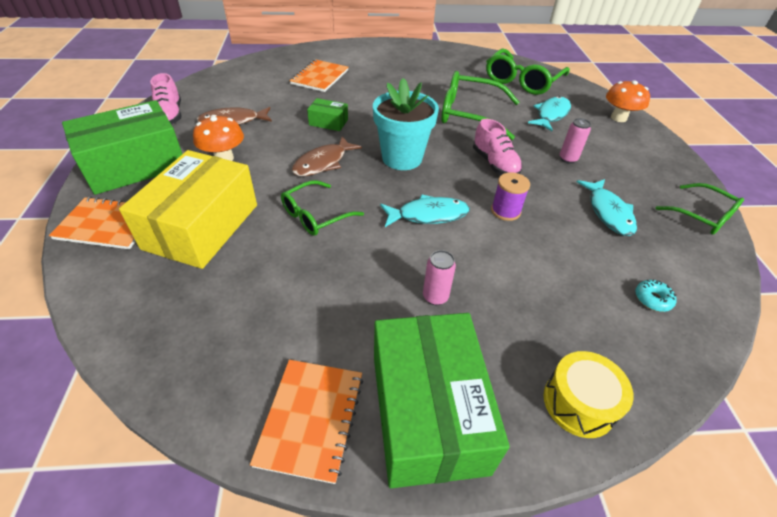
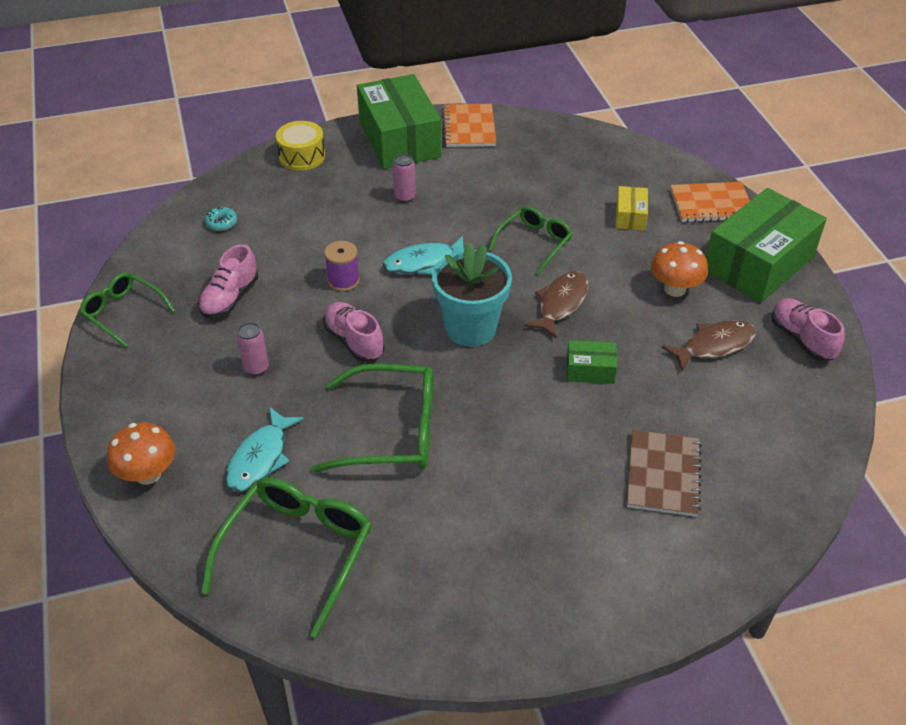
camera: 170 degrees right, 0 degrees up
yellow box [119,150,257,269] -> yellow box [616,186,648,231], size x0.44
orange notebook [290,59,348,92] -> brown notebook [627,430,702,517]
turquoise fish [577,179,637,236] -> pink shoe [198,244,258,318]

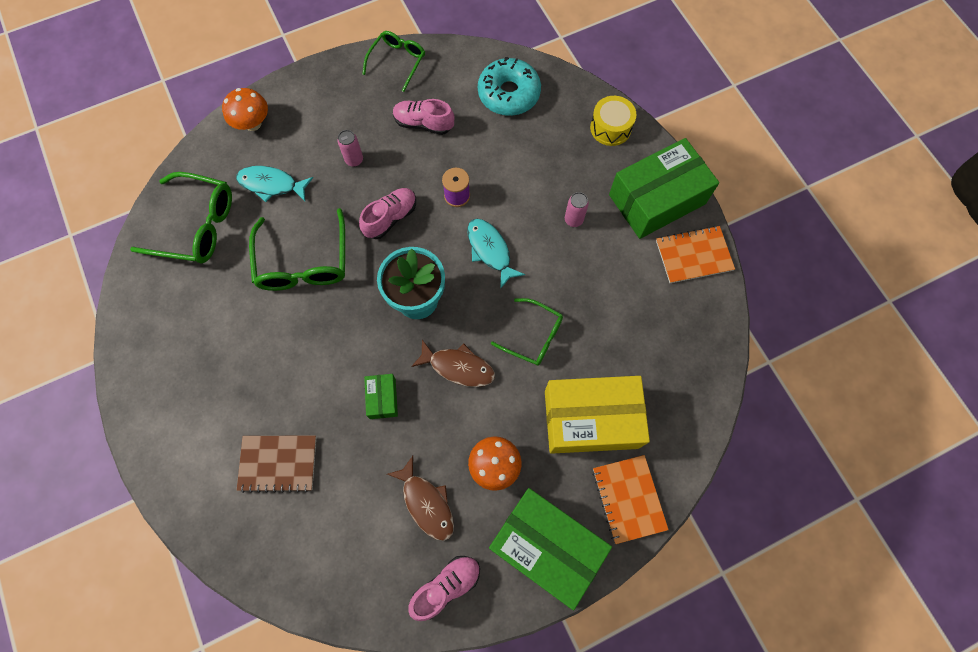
camera: 80 degrees right, 25 degrees up
turquoise donut [205,207,237,231] -> turquoise donut [478,57,541,116], size x2.42
yellow box [616,186,648,231] -> yellow box [545,376,650,454], size x2.25

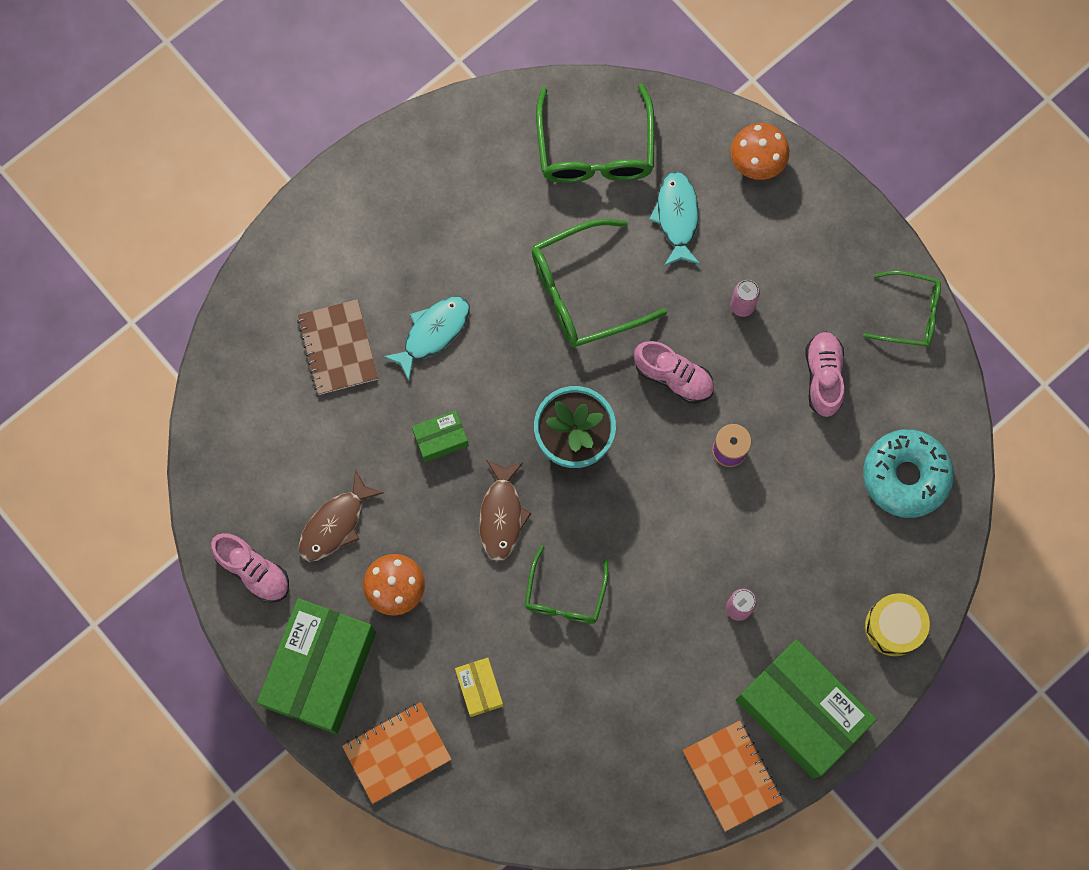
camera: 75 degrees right, 5 degrees up
turquoise fish [467,219,525,289] -> turquoise fish moved to [383,296,469,381]
yellow box [545,376,650,454] -> yellow box [455,658,503,717], size x0.44

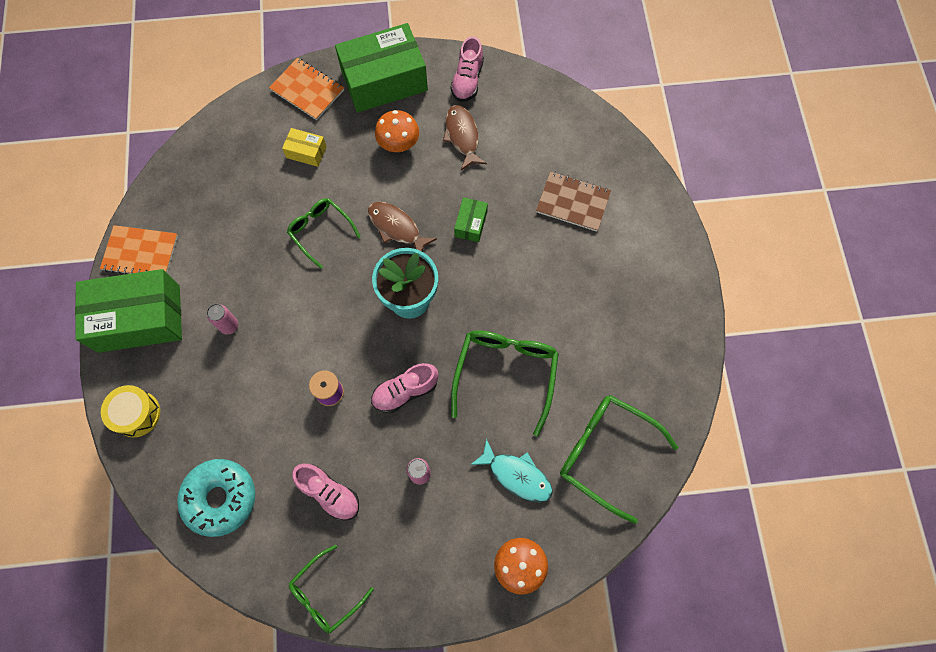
camera: 125 degrees right, 5 degrees down
pink shoe [211,533,289,603] -> pink shoe turned 60 degrees counterclockwise [450,36,484,102]
green box [257,598,376,734] -> green box turned 75 degrees counterclockwise [335,23,428,113]
orange notebook [342,702,452,804] -> orange notebook turned 60 degrees counterclockwise [269,58,344,120]
turquoise fish [383,296,469,381] -> none

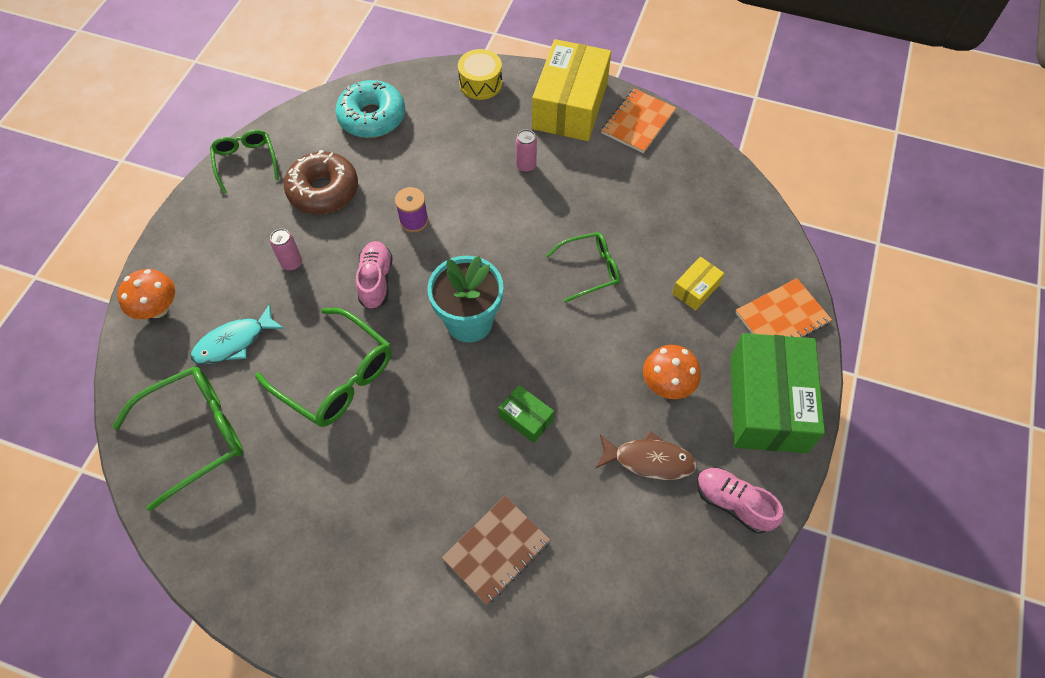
camera: 115 degrees right, 10 degrees down
green box [75,269,182,353] -> yellow box [532,39,611,141]
pink shoe [292,464,359,521] -> brown donut [284,150,358,214]
brown fish [368,202,437,251] -> none

